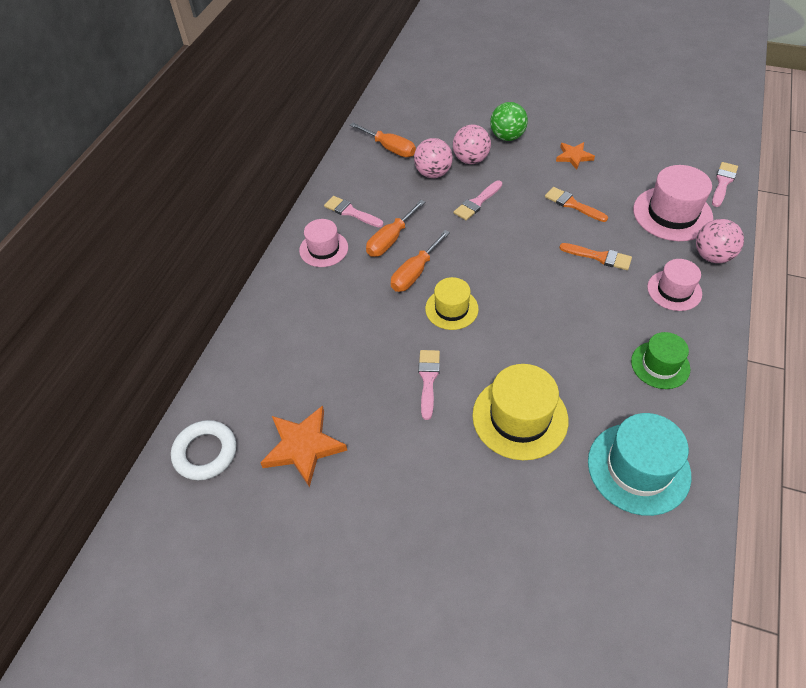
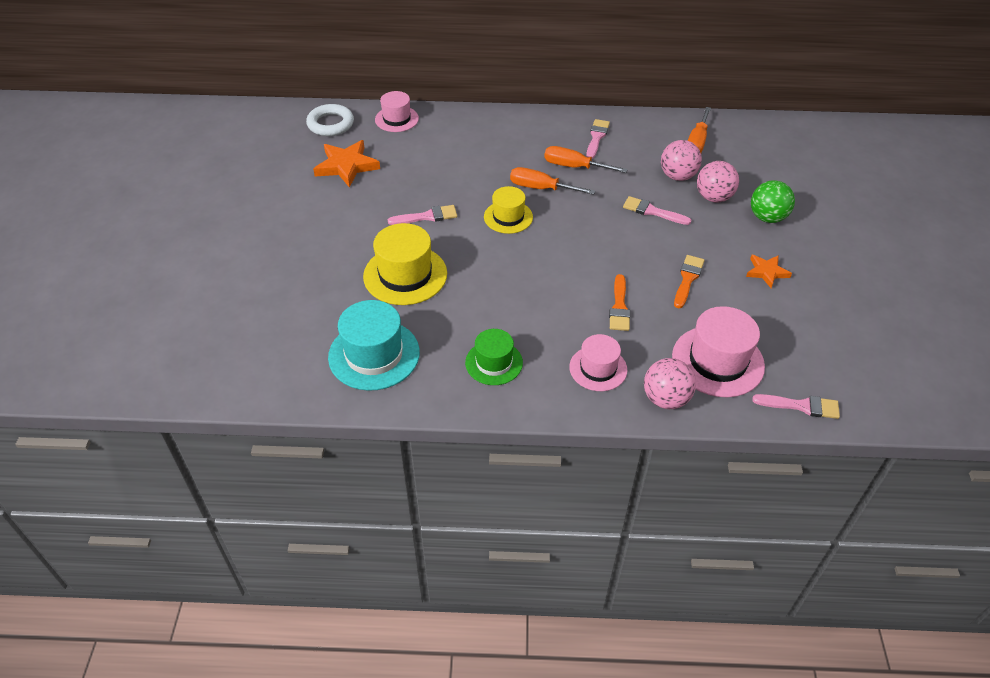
camera: 70 degrees right, 5 degrees down
pink hat [299,219,348,267] -> pink hat moved to [375,91,419,132]

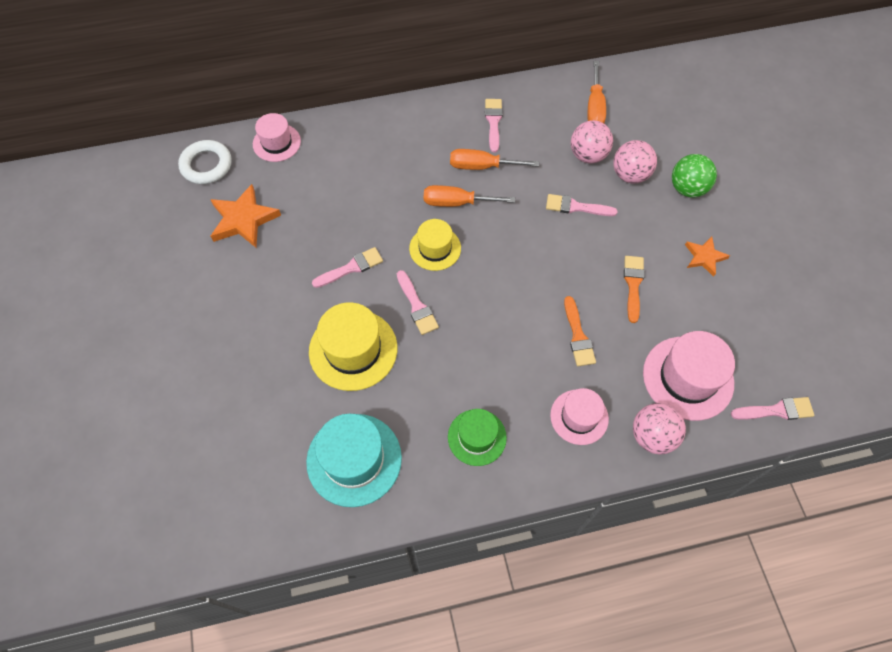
camera: 15 degrees left, 15 degrees up
none -> pink brush [397,270,439,335]

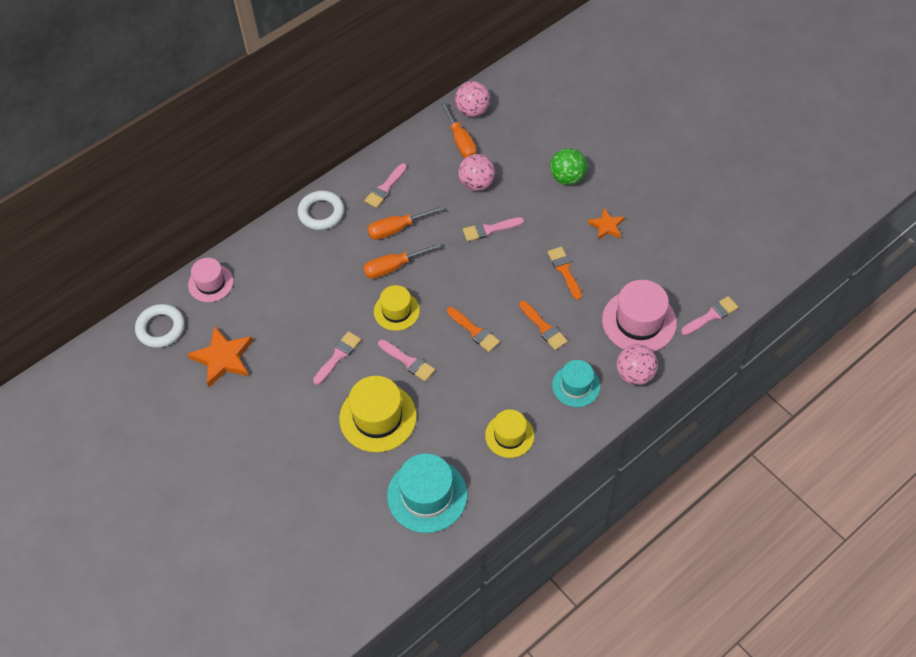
camera: 25 degrees left, 5 degrees down
green hat [448,409,507,466] -> yellow hat [485,410,534,458]
pink brush [485,99,503,152] -> pink brush turned 120 degrees counterclockwise [364,163,407,208]
pink hat [550,388,609,445] -> turquoise hat [552,360,600,407]
pink ball [614,140,657,184] -> pink ball moved to [455,81,490,117]
none -> white ring [297,191,344,230]
none -> orange brush [447,307,500,352]

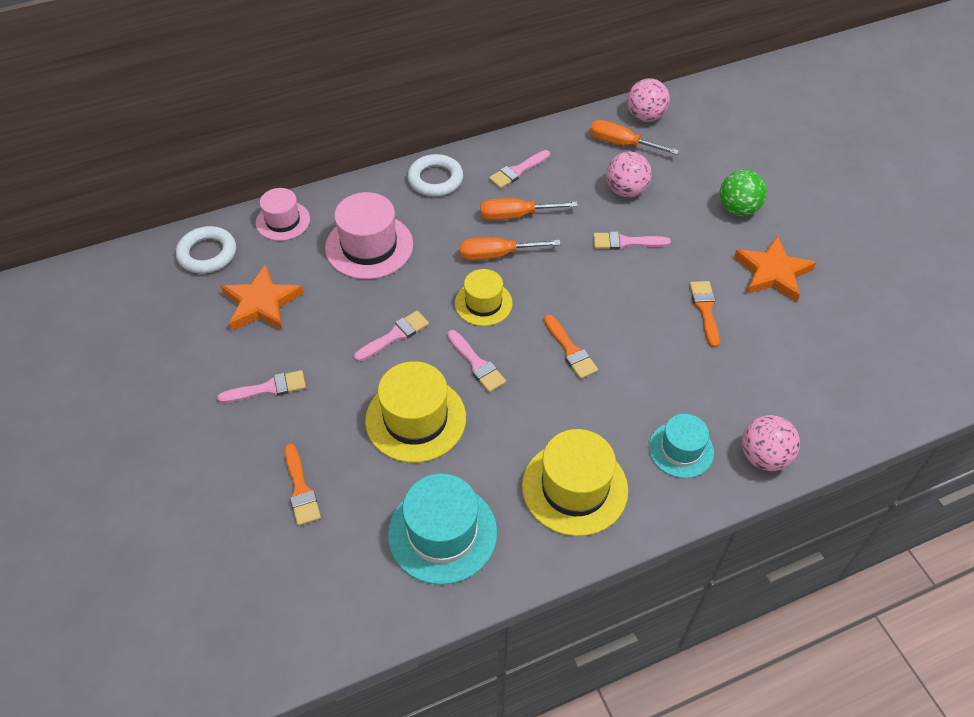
camera: 15 degrees right, 5 degrees down
orange screwdriver [441,102,476,158] -> orange screwdriver turned 120 degrees clockwise [590,120,679,155]
yellow hat [485,410,534,458] -> yellow hat [522,429,628,536], size x1.59
orange brush [519,301,568,350] -> orange brush moved to [284,444,321,526]
orange star [588,208,625,240] -> orange star [734,236,816,302], size x1.66
pink hat [602,280,677,352] -> pink hat moved to [325,192,413,279]
pink brush [681,296,738,335] -> pink brush moved to [217,370,306,403]

